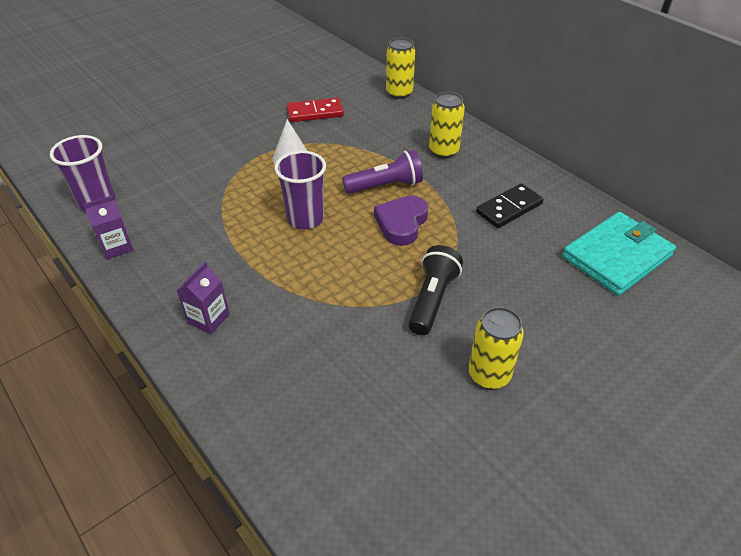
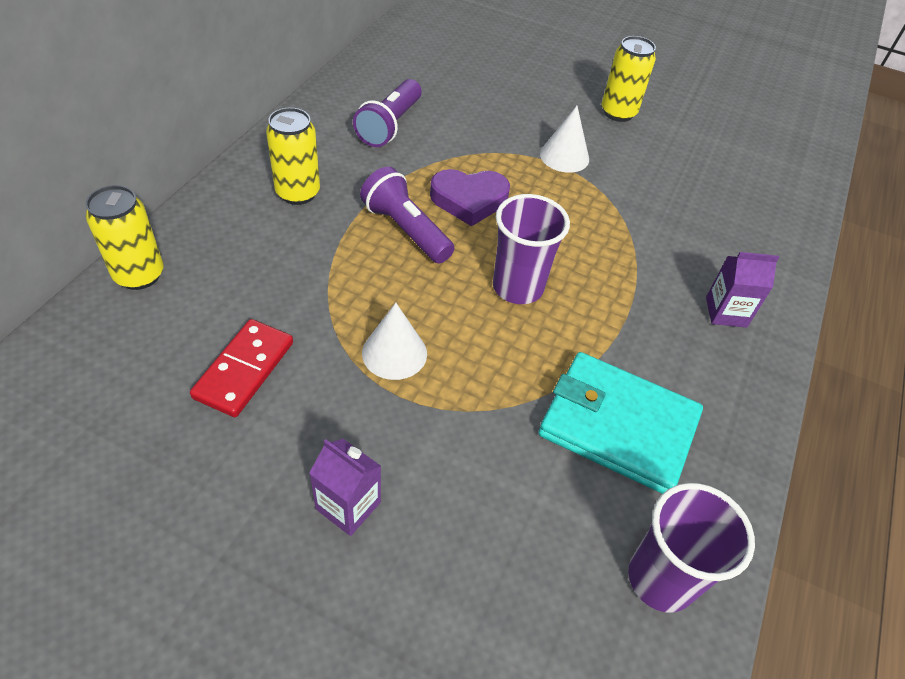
camera: 120 degrees left, 5 degrees up
purple carton [83,195,133,259] -> purple carton moved to [309,439,381,536]
red domino [287,98,344,122] -> red domino turned 60 degrees clockwise [190,319,293,417]
black flashlight [408,245,463,335] -> white cone [540,106,589,173]
black domino [476,183,544,228] -> purple flashlight [353,79,422,147]
turquoise wallet [562,212,676,296] -> turquoise wallet moved to [538,352,703,494]

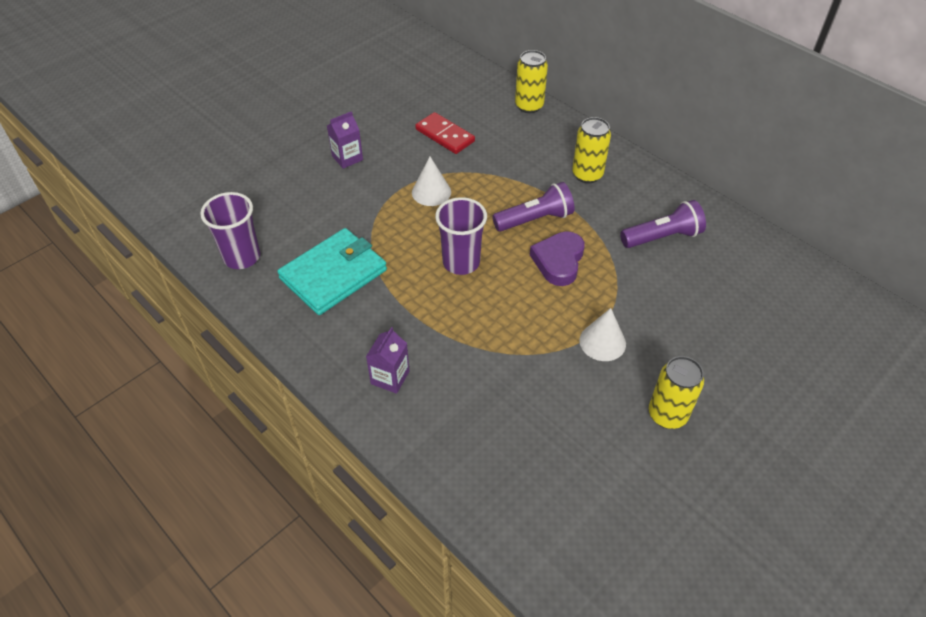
camera: 115 degrees right, 0 degrees up
purple flashlight [353,79,422,147] -> purple flashlight turned 120 degrees clockwise [620,200,706,248]

